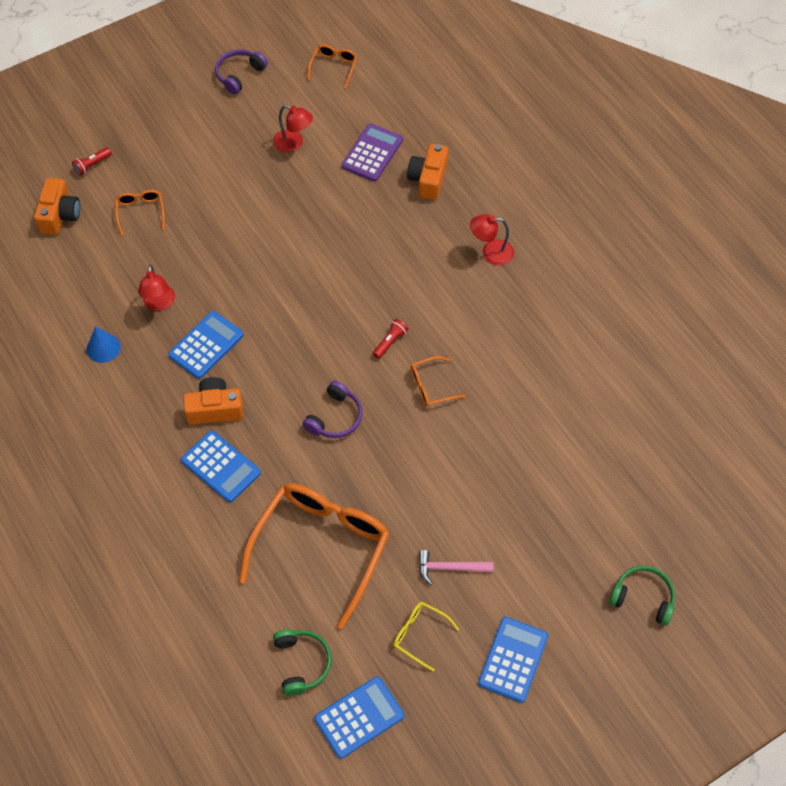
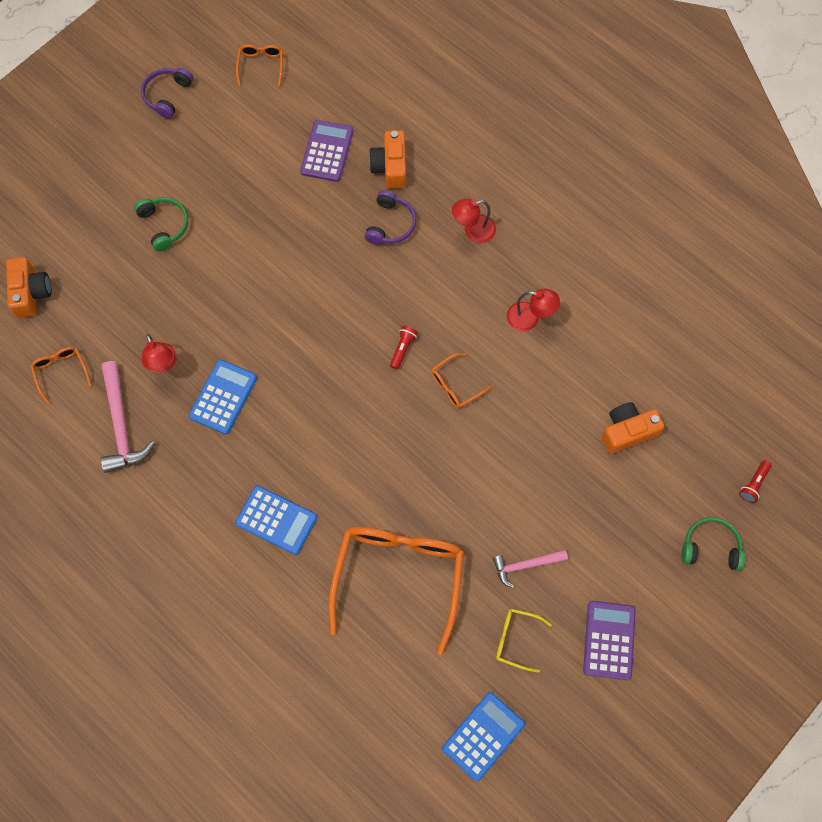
camera: 15 degrees left, 10 degrees up
red flashlight [72,147,112,176] -> red flashlight moved to [739,460,771,503]
blue cone [87,326,121,363] -> pink hammer [101,361,155,473]
orange glasses [115,190,165,235] -> orange glasses moved to [30,347,92,404]
orange camera [183,377,244,425] -> orange camera moved to [602,402,664,454]
red lamp [273,105,313,153] -> red lamp moved to [507,288,560,331]
green headphones [273,629,332,696] -> green headphones moved to [134,197,188,252]
purple headphones [302,380,363,438] -> purple headphones moved to [365,190,416,245]
blue calculator [478,617,548,703] -> purple calculator [583,601,636,680]

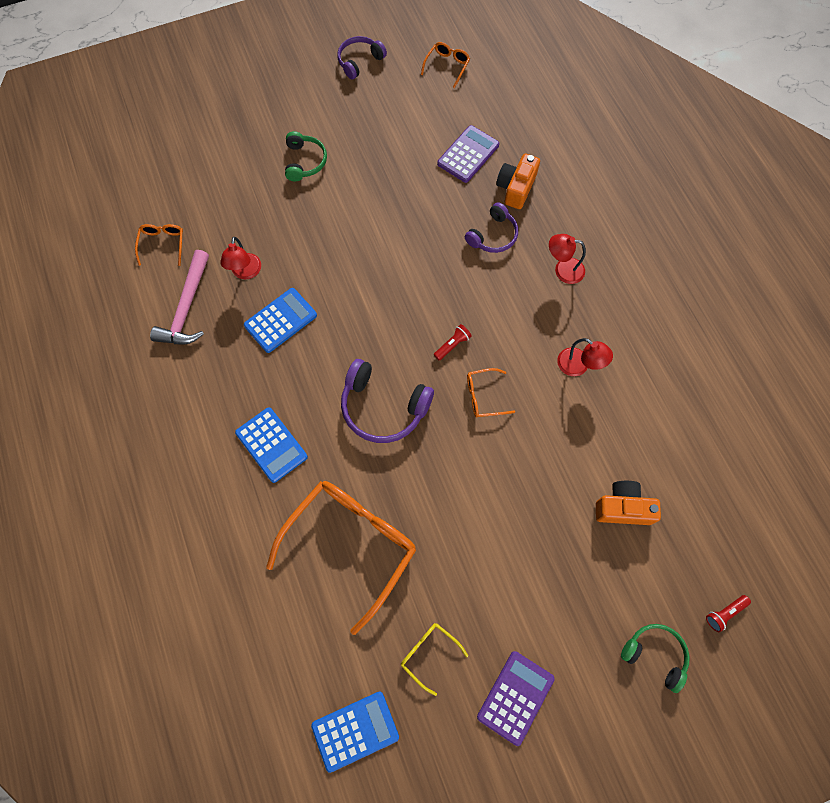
camera: 25 degrees right, 0 degrees up
orange camera [6,257,51,318] -> none
pink hammer [493,550,568,588] -> none
none -> purple headphones [341,359,434,443]

